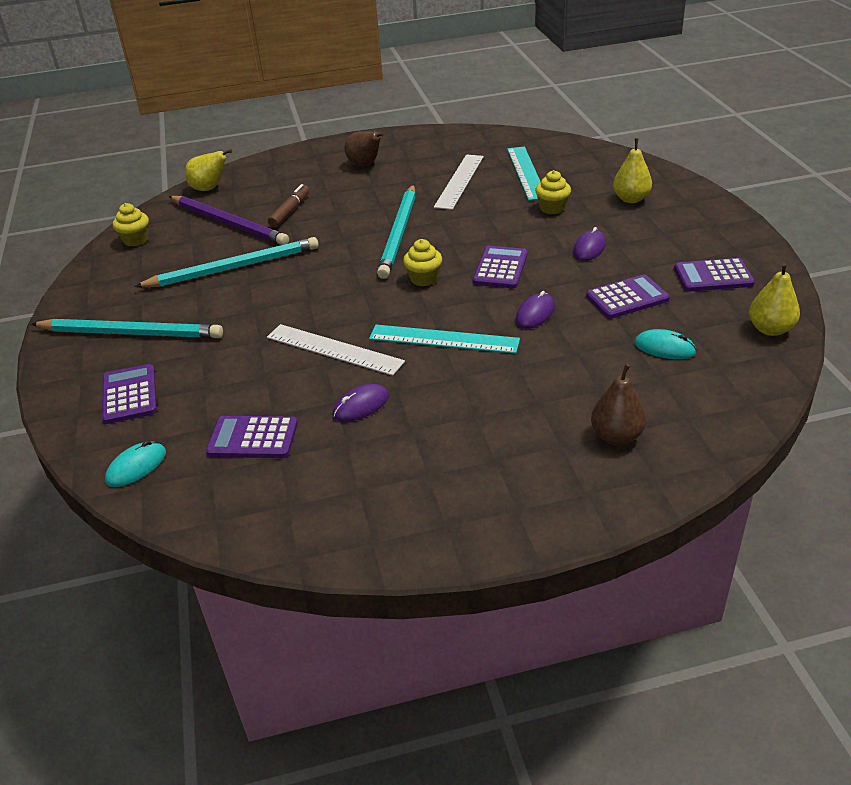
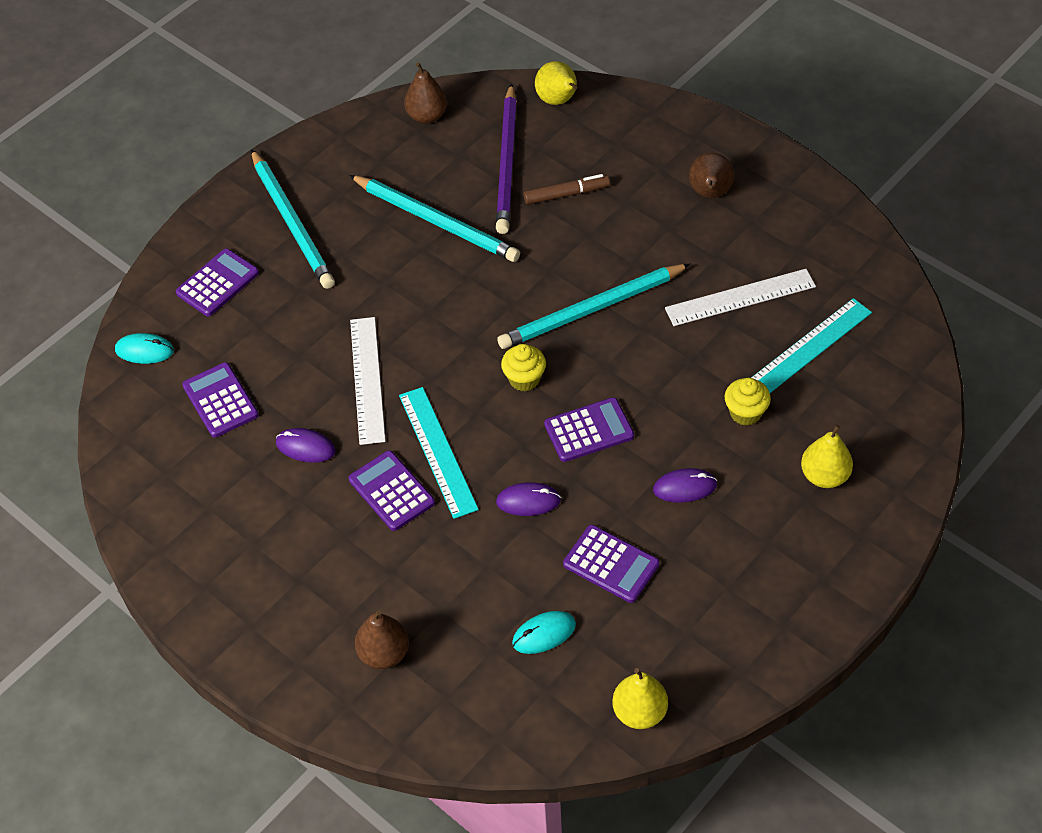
camera: 55 degrees right, 15 degrees up
yellow cupcake [113,203,149,246] -> brown pear [404,62,447,124]
turquoise mouse [635,329,697,359] -> turquoise mouse turned 75 degrees clockwise [512,611,576,654]
purple calculator [674,258,755,292] -> purple calculator moved to [349,450,435,531]

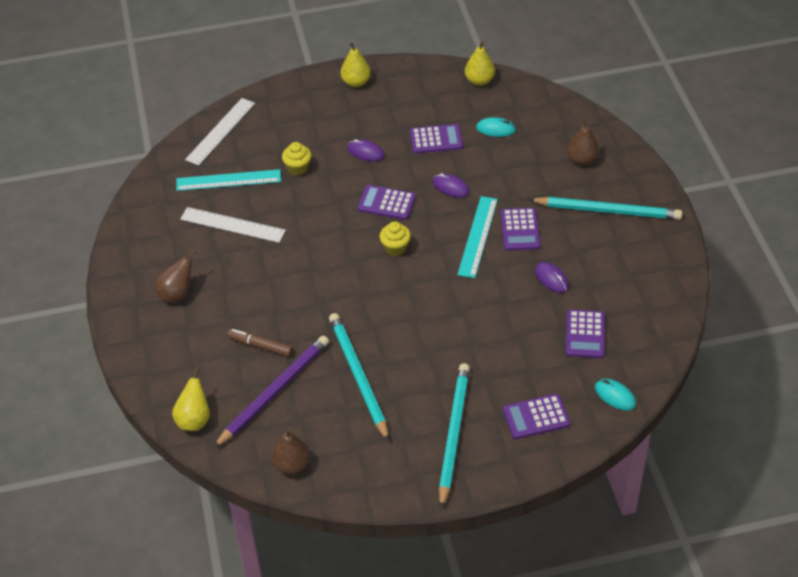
camera: 145 degrees left, 5 degrees down
white ruler [350,317,386,445] -> white ruler moved to [185,98,255,165]
turquoise pencil [497,263,691,349] -> turquoise pencil moved to [529,197,682,220]
purple calculator [563,525,659,603] -> purple calculator turned 105 degrees clockwise [410,124,463,154]
yellow pear [801,425,853,488] -> yellow pear moved to [340,42,371,87]

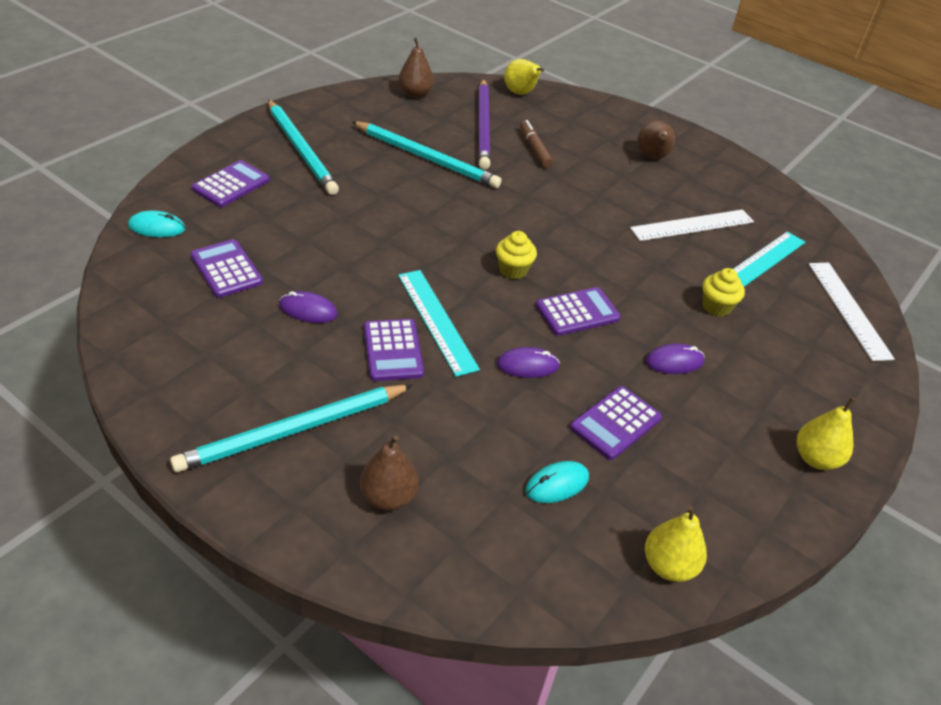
camera: 135 degrees right, 5 degrees down
brown marker [227,329,293,357] -> brown marker turned 90 degrees counterclockwise [520,120,553,168]
purple calculator [501,208,540,251] -> purple calculator turned 150 degrees counterclockwise [364,319,424,381]

